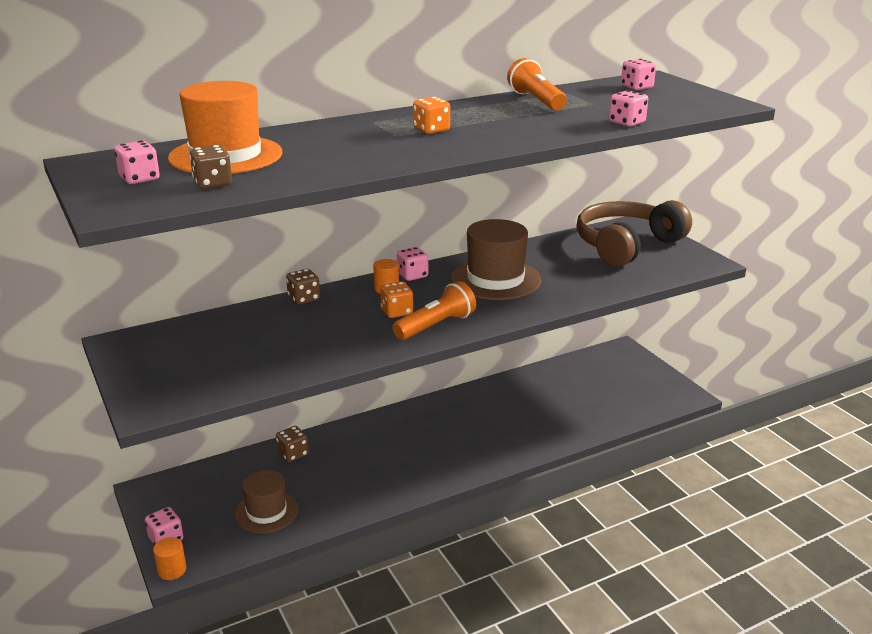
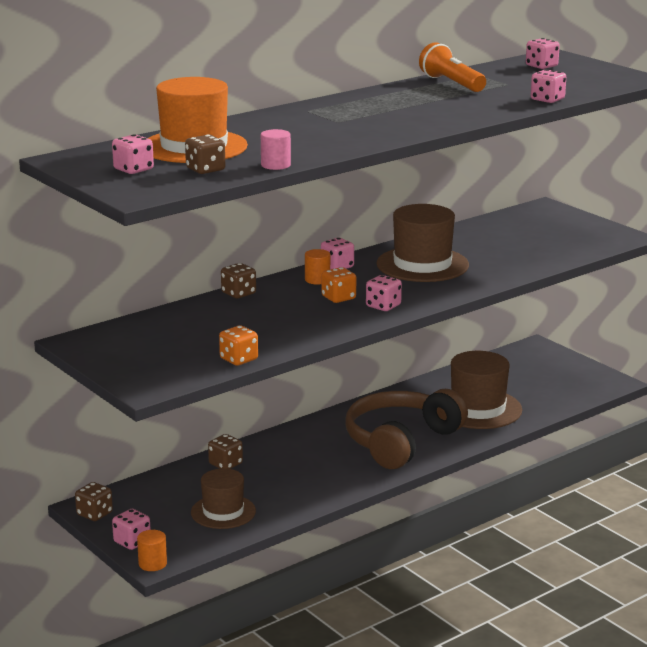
camera: 10 degrees left, 5 degrees down
orange flashlight [392,281,476,340] -> pink dice [366,275,402,311]
orange dice [413,97,450,134] -> orange dice moved to [219,325,258,366]
brown headphones [577,200,692,267] -> brown headphones moved to [346,389,468,469]
none -> brown dice [75,482,113,521]
none -> pink cylinder [261,129,291,170]
none -> brown hat [451,351,522,429]

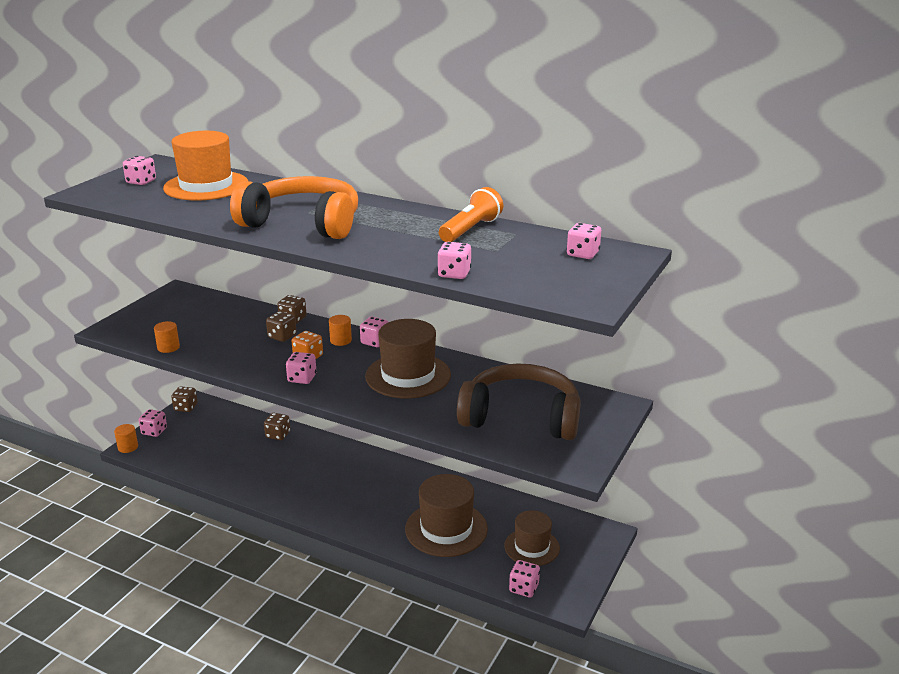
camera: 65 degrees right, 5 degrees up
brown dice [185,135,225,174] -> brown dice moved to [266,311,297,342]
brown hat [191,468,256,529] -> brown hat moved to [504,510,560,566]
orange dice [219,325,258,366] -> orange cylinder [154,321,180,353]
pink cylinder [261,129,291,170] -> none
brown headphones [346,389,468,469] -> brown headphones moved to [457,363,581,440]
none -> orange headphones [230,176,358,239]
none -> pink dice [509,560,540,597]

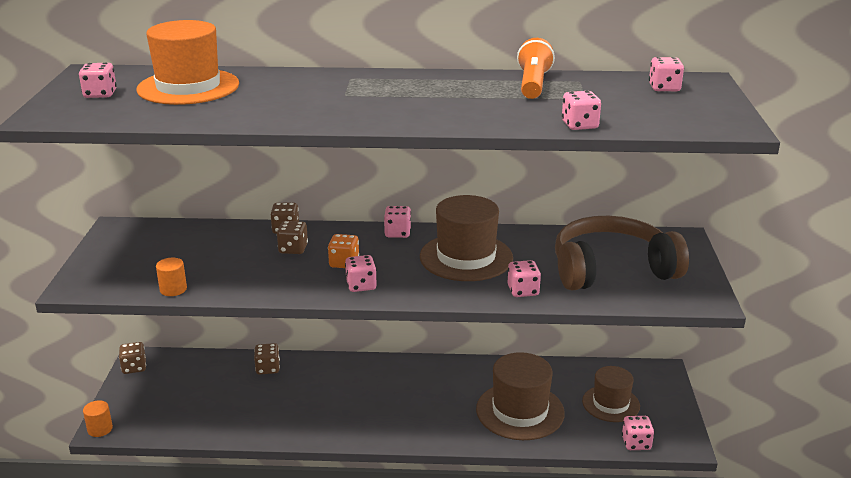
camera: 25 degrees left, 0 degrees up
pink dice [139,409,167,437] -> pink dice moved to [508,260,541,297]
orange headphones [230,176,358,239] -> none
orange cylinder [329,315,352,346] -> none

